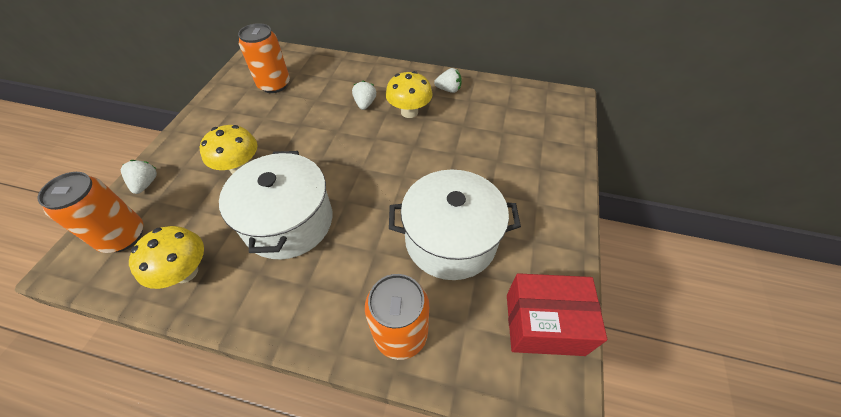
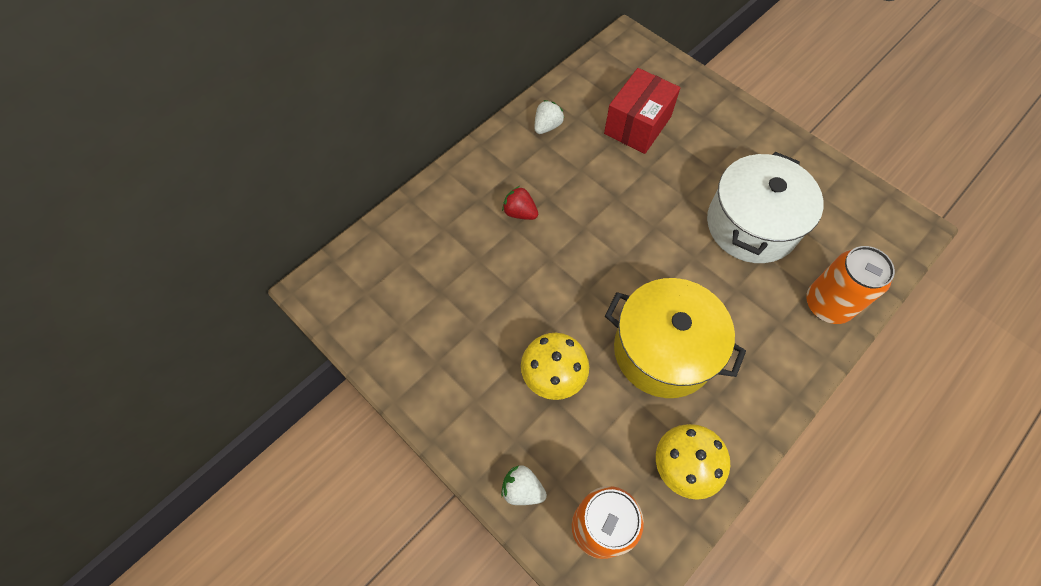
camera: 60 degrees left, 10 degrees up
white pot [219,151,332,259] -> yellow pot [605,278,746,398]
orange can [238,23,290,93] -> none
white strawberry [352,81,376,110] -> red strawberry [502,186,538,220]
yellow mushroom [386,71,433,118] -> none
red box [507,273,607,356] -> red box moved to [604,68,681,154]

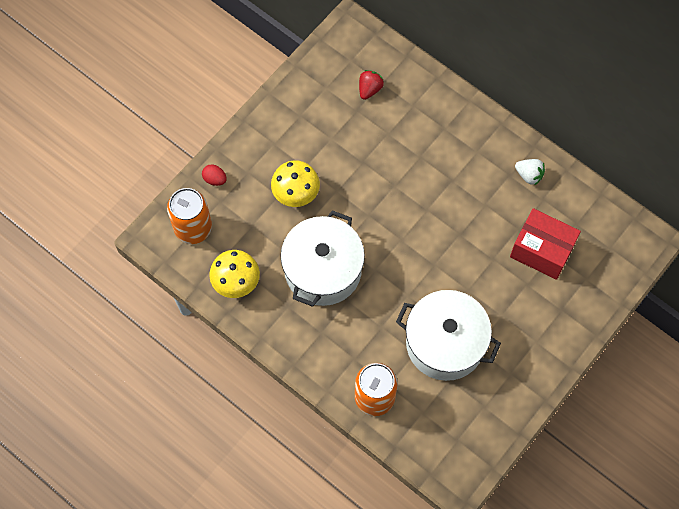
camera: 85 degrees right, 5 degrees up
white strawberry [501,465,547,505] -> red egg [202,165,227,186]
red strawberry [502,186,538,220] -> red strawberry moved to [359,70,384,100]
yellow pot [605,278,746,398] -> white pot [281,210,365,307]

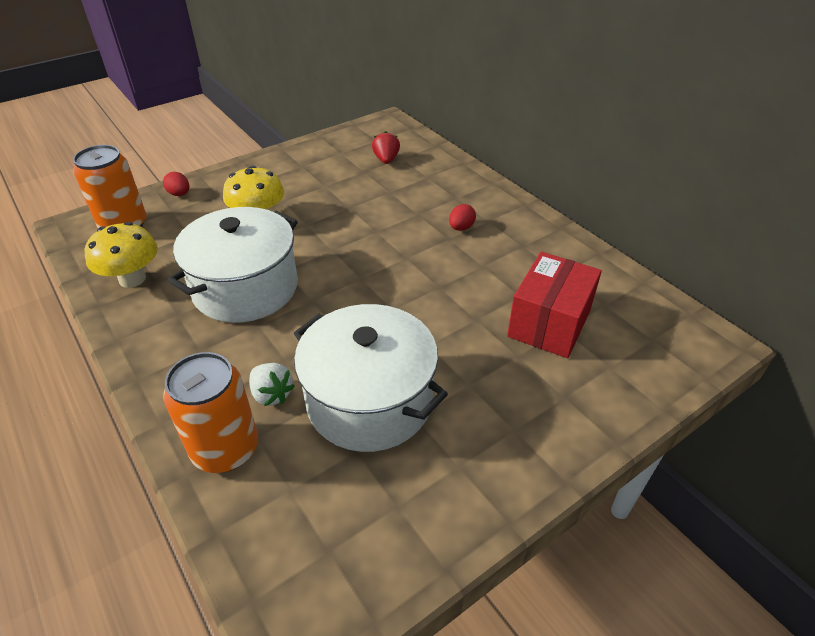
camera: 15 degrees right, 25 degrees down
red strawberry [359,70,384,100] -> red strawberry turned 45 degrees counterclockwise [372,131,400,164]
red box [510,208,581,280] -> red box turned 75 degrees clockwise [507,252,602,358]
white strawberry [515,159,545,185] -> white strawberry moved to [249,363,295,406]
none -> red egg [449,204,476,231]

